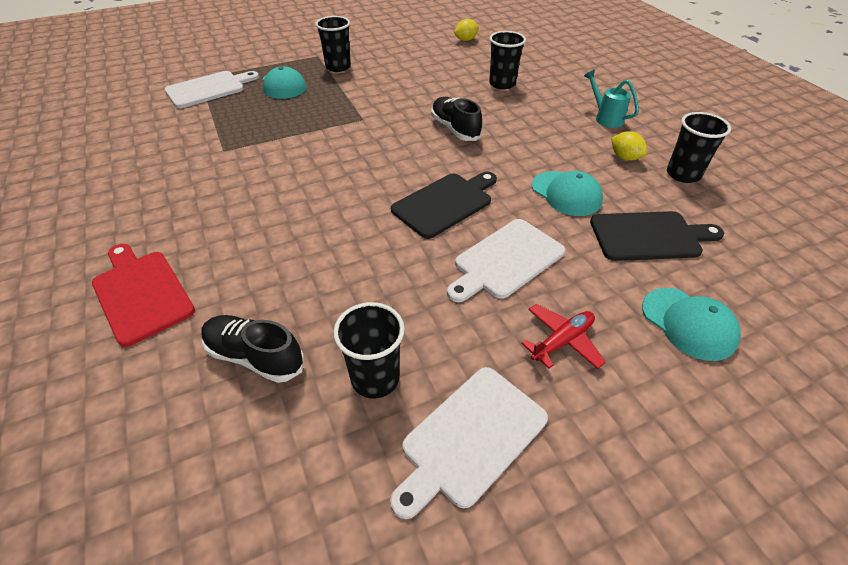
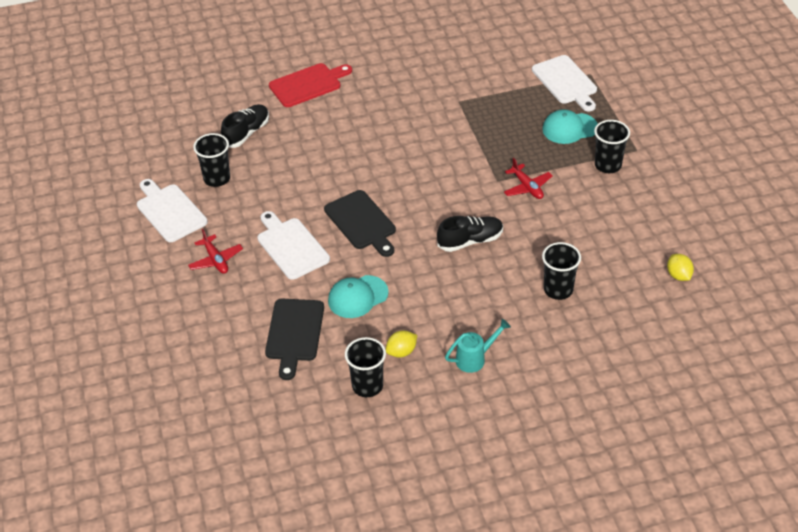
camera: 100 degrees right, 0 degrees up
turquoise cap [642,288,741,361] -> none
none -> red plane [504,158,553,199]

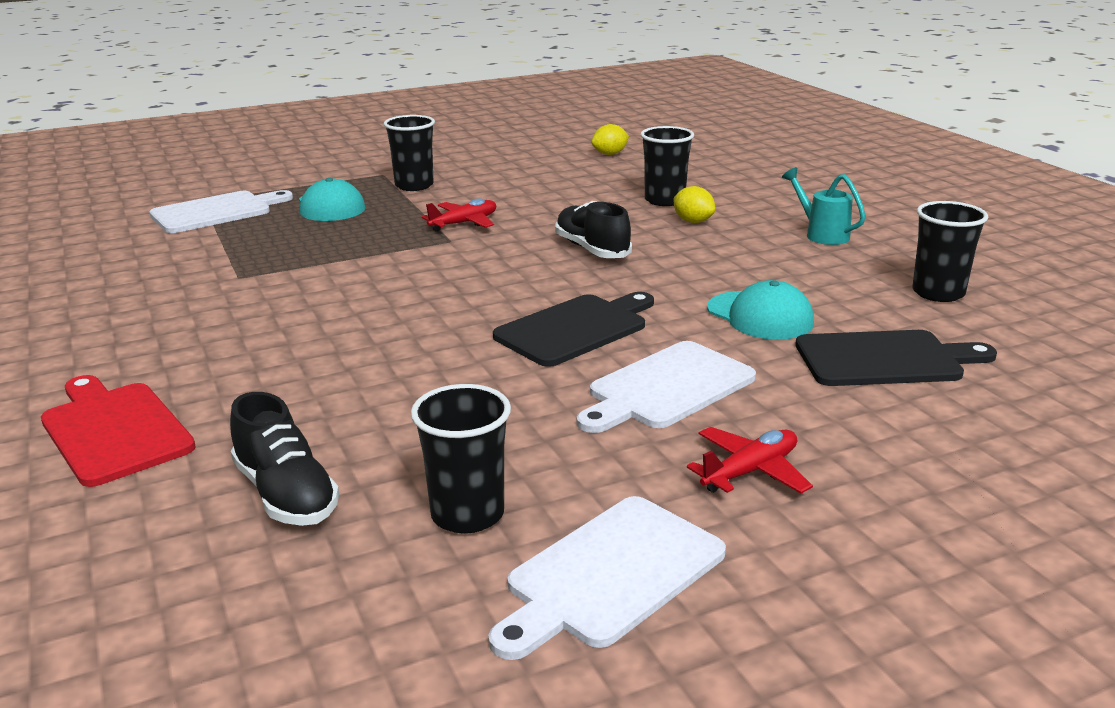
camera: 100 degrees left, 20 degrees down
black shoe [221,104,269,148] -> black shoe turned 150 degrees counterclockwise [230,392,339,526]
yellow lemon [386,330,417,357] -> yellow lemon moved to [673,186,716,223]

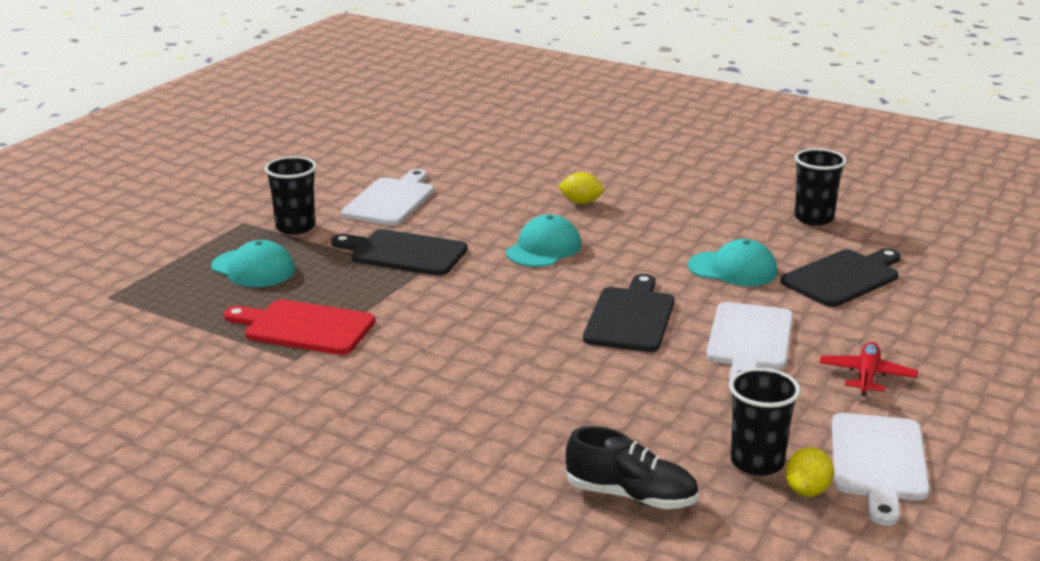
camera: 35 degrees left, 0 degrees up
red cutting board [41,375,196,487] -> red cutting board moved to [224,299,375,355]
white cutting board [149,190,293,233] -> white cutting board moved to [341,169,434,226]
red plane [422,198,496,232] -> black cutting board [331,229,468,276]
black shoe [555,201,632,258] -> turquoise cap [506,214,581,267]
yellow lemon [591,124,629,155] -> yellow lemon moved to [785,447,834,497]
black cup [640,126,694,206] -> none
turquoise watering can [782,167,866,245] -> none

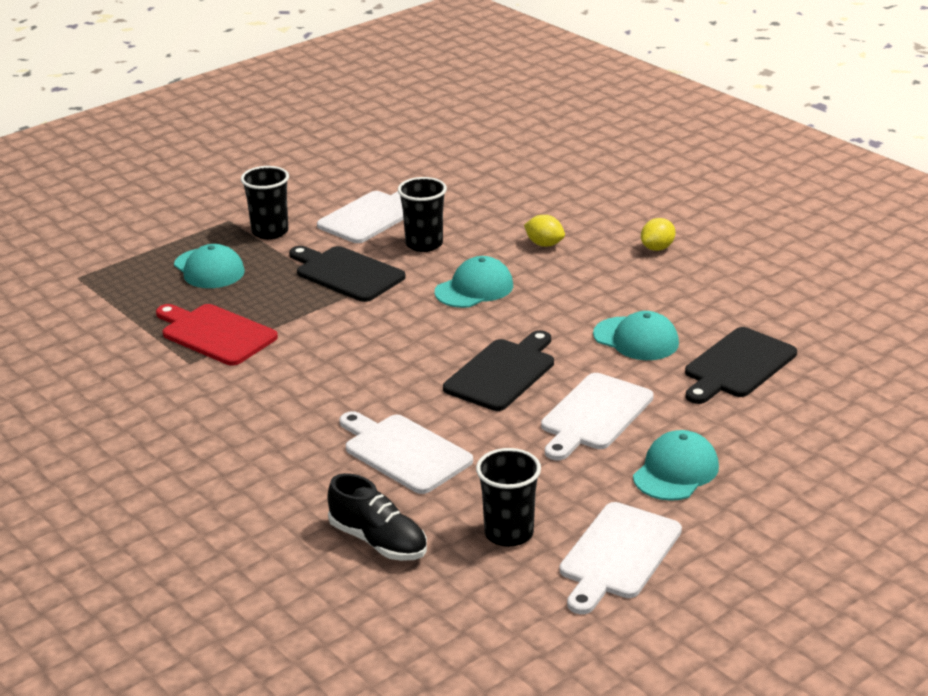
camera: 20 degrees right, 5 degrees up
black cutting board [780,248,901,307] -> black cutting board turned 150 degrees clockwise [685,327,797,404]
yellow lemon [785,447,834,497] -> yellow lemon moved to [641,218,676,251]
black cup [795,148,847,226] -> black cup moved to [398,177,447,252]
red plane [819,342,918,396] -> turquoise cap [633,430,719,501]
none -> white cutting board [340,411,473,494]

